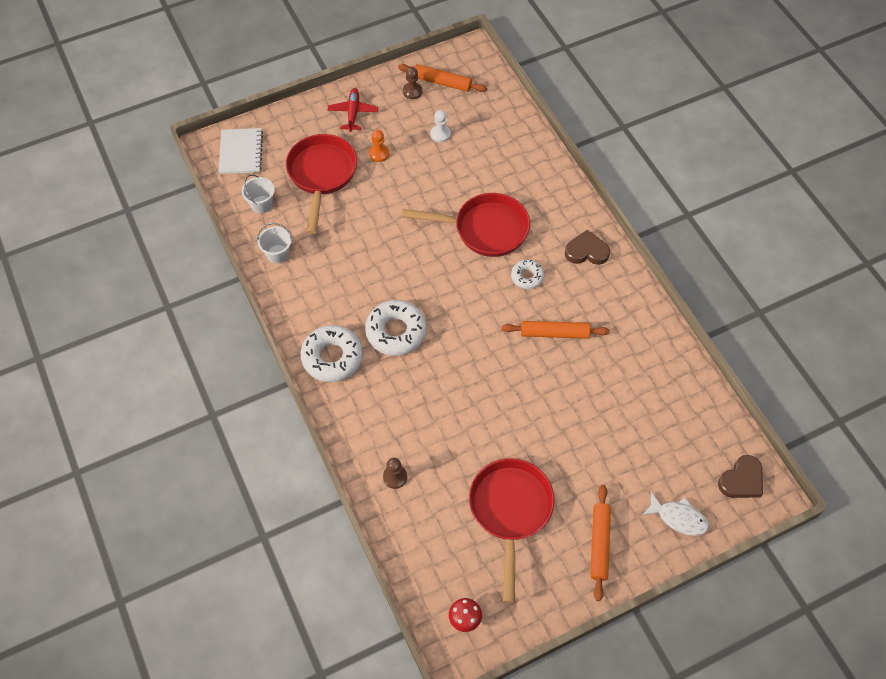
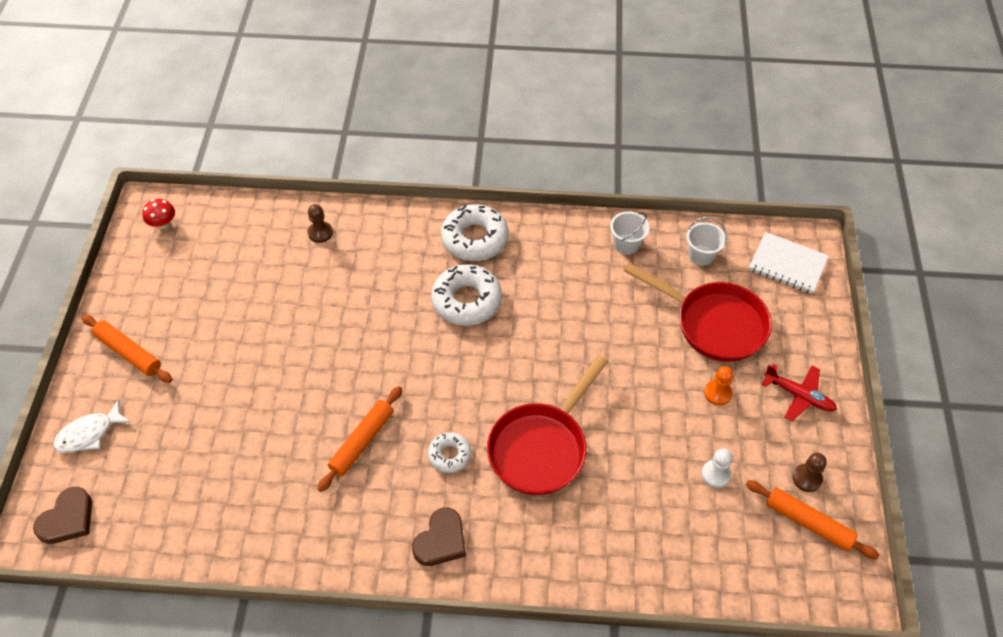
camera: 120 degrees right, 5 degrees down
orange rolling pin [398,64,487,92] -> orange rolling pin turned 75 degrees clockwise [746,480,880,559]
red pan [469,458,555,603] -> none
brown heart [718,455,763,498] -> brown heart turned 135 degrees counterclockwise [33,487,92,544]

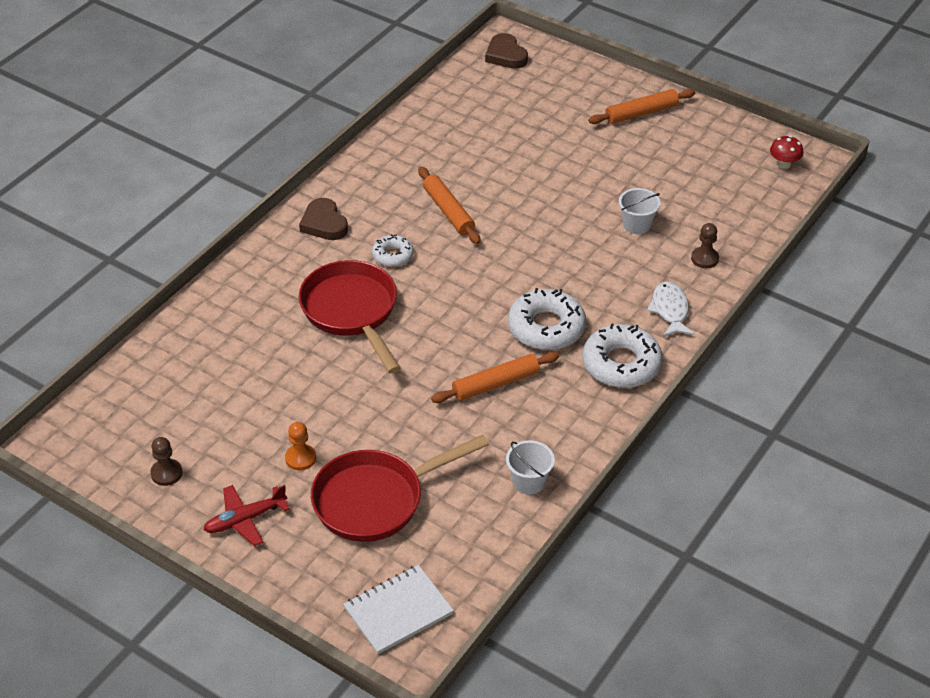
camera: 120 degrees right, 10 degrees down
white fish [53,400,131,453] -> white fish moved to [647,281,694,337]
white bucket [686,217,727,266] -> white bucket moved to [619,188,661,234]
white pawn [702,448,732,488] -> none
orange rolling pin [746,480,880,559] -> orange rolling pin moved to [431,352,559,403]

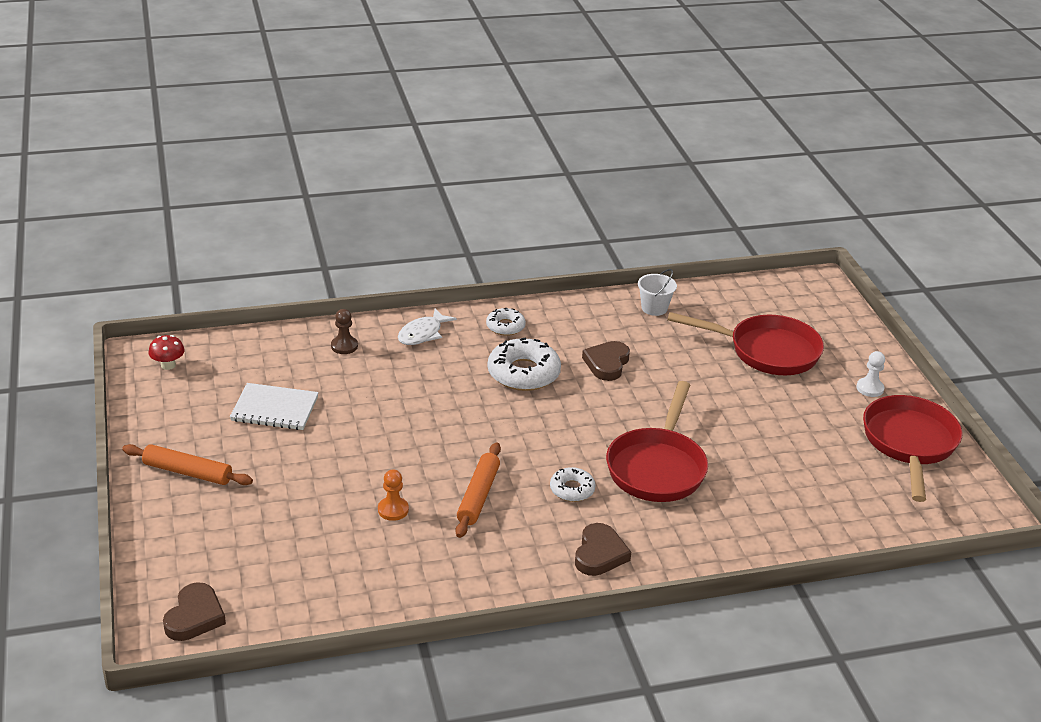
camera: 140 degrees left, 10 degrees down
brown pawn [150,437,182,486] -> red pan [863,395,962,502]
red plane [203,485,290,546] -> white pawn [856,351,885,397]
orange pawn [285,422,316,470] -> orange pawn moved to [378,469,409,521]
white notebook [343,565,454,654] -> white notebook moved to [230,383,319,430]
orange rolling pin [431,352,559,403] -> brown heart [582,341,630,381]
white donut [583,323,662,388] -> white donut [486,308,526,336], size x0.56
white bucket [619,188,661,234] -> none

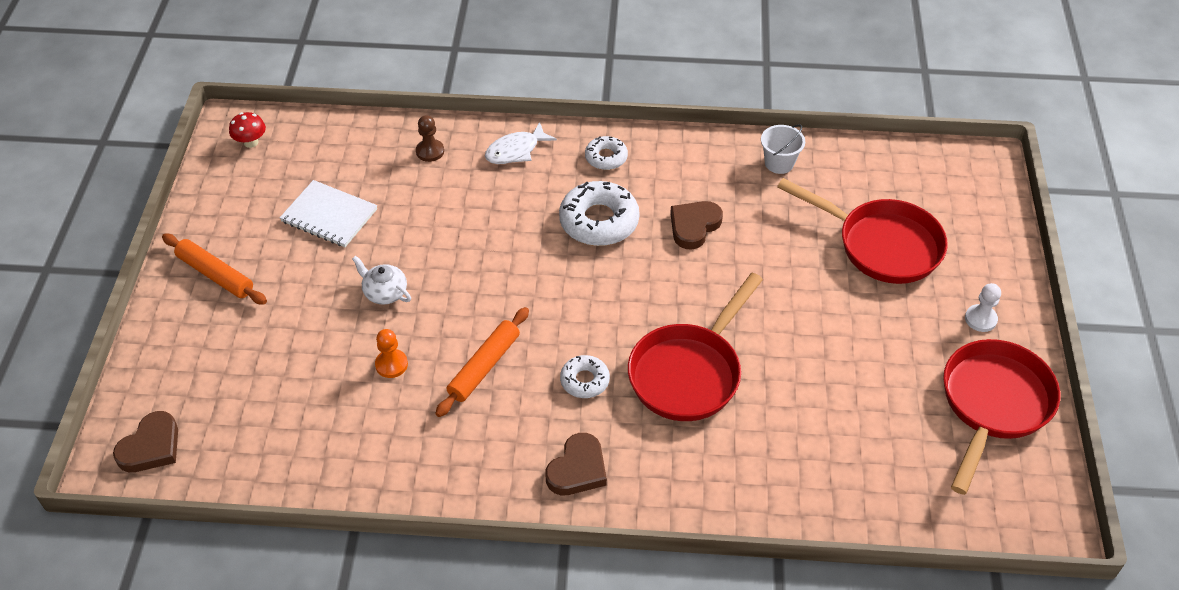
camera: 20 degrees right, 15 degrees up
none -> white teapot [352,255,411,305]

